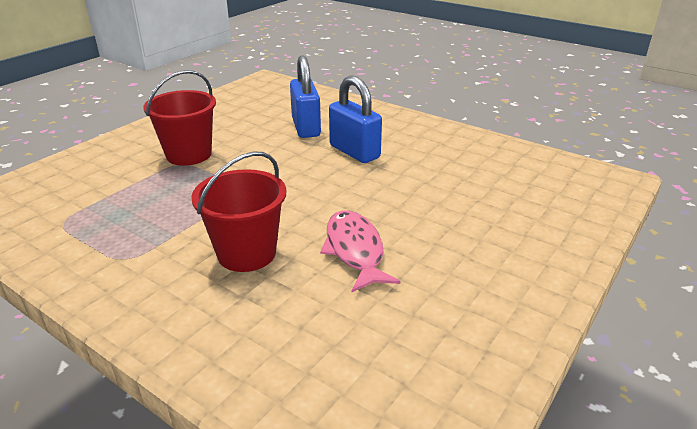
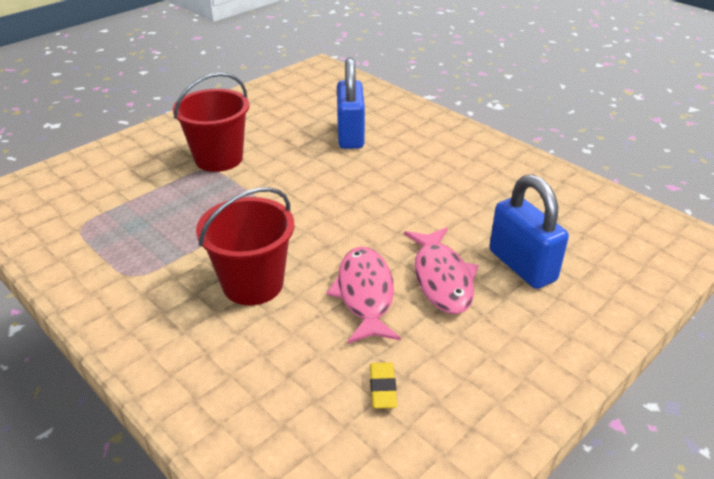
camera: 10 degrees right, 5 degrees up
blue padlock [329,76,382,163] -> blue padlock moved to [489,174,569,289]
none -> yellow eraser [370,362,397,409]
none -> pink fish [404,227,478,314]

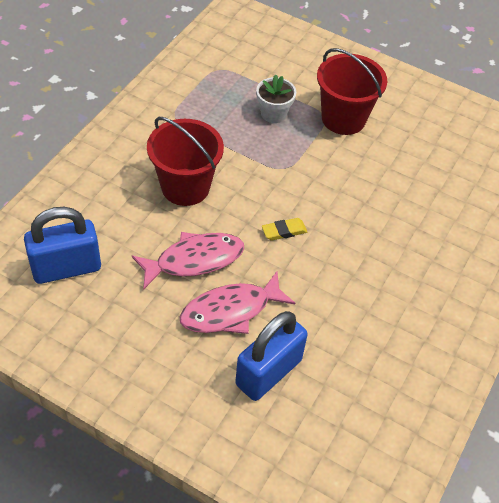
camera: 70 degrees right, 15 degrees up
blue padlock [337,57,365,149] -> blue padlock moved to [24,207,101,284]
yellow eraser [370,362,397,409] -> yellow eraser moved to [262,218,307,241]
none -> white flower pot [256,74,296,123]

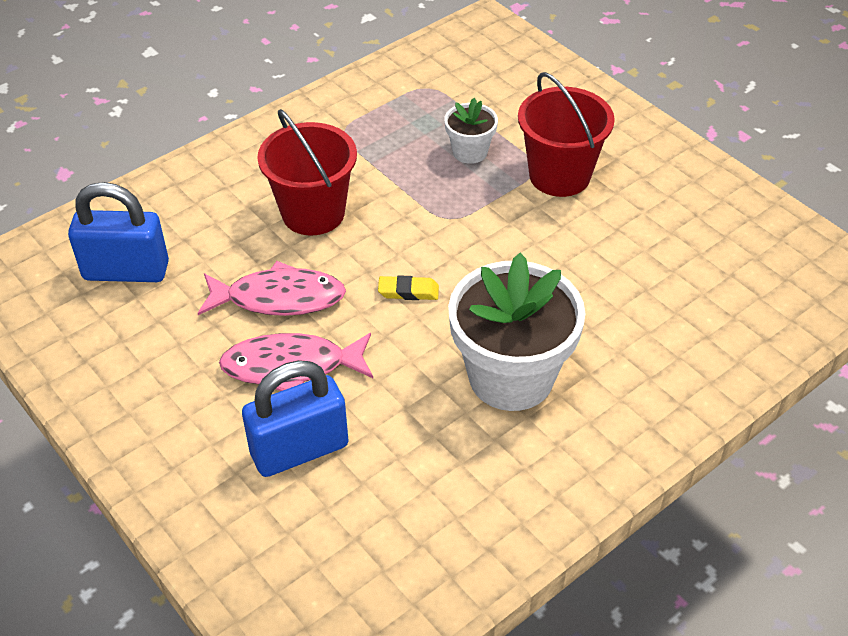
camera: 25 degrees right, 5 degrees down
none -> white flower pot [448,253,585,411]

